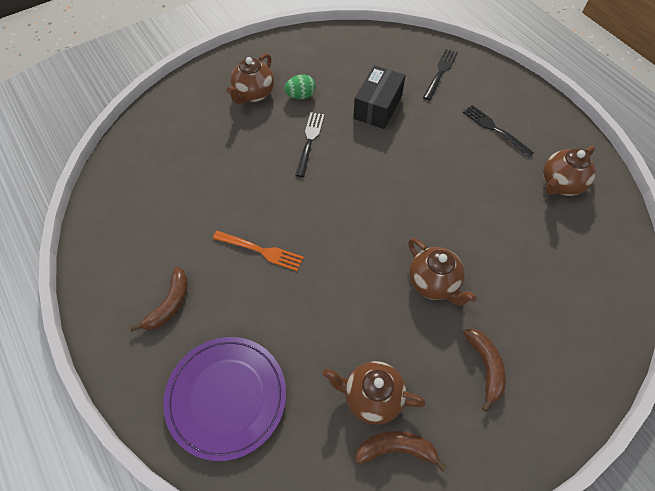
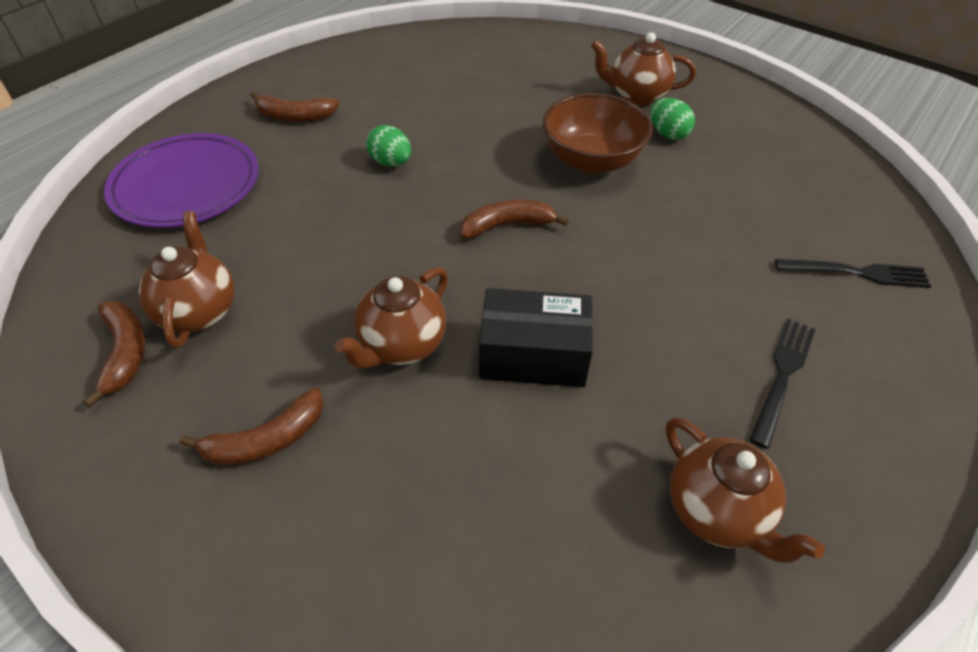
camera: 70 degrees right, 10 degrees down
orange fork [213,231,304,271] -> green egg [366,125,411,166]
black fork [295,112,324,177] -> brown bowl [543,93,653,174]
black box [353,65,406,129] -> black box moved to [479,288,593,387]
brown teapot [543,146,596,196] -> brown teapot turned 150 degrees counterclockwise [666,417,825,563]
none -> brown banana [461,200,569,239]

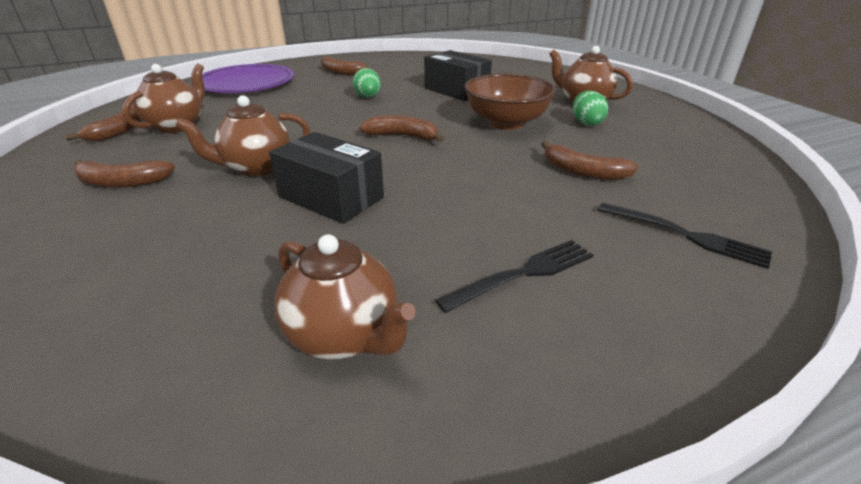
camera: 30 degrees right, 15 degrees down
brown teapot [666,417,825,563] -> brown teapot turned 45 degrees counterclockwise [275,234,416,360]
none -> black box [424,50,492,101]
none -> brown banana [541,141,638,180]

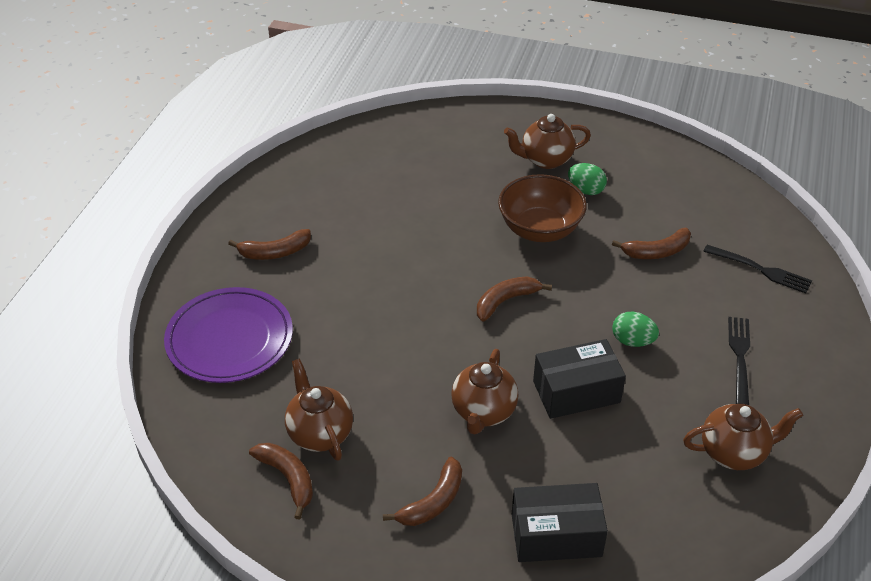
camera: 50 degrees left, 10 degrees up
green egg [353,68,381,98] -> green egg moved to [612,312,659,347]
black box [424,50,492,101] -> black box moved to [512,483,608,562]
black fork [597,202,772,269] -> black fork turned 45 degrees clockwise [703,245,812,293]

